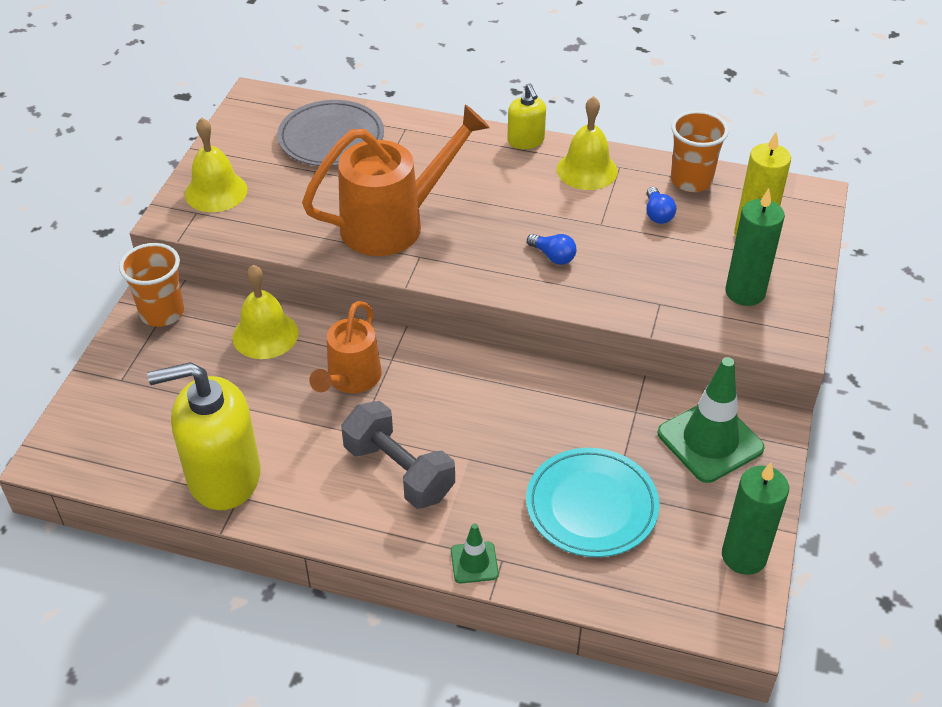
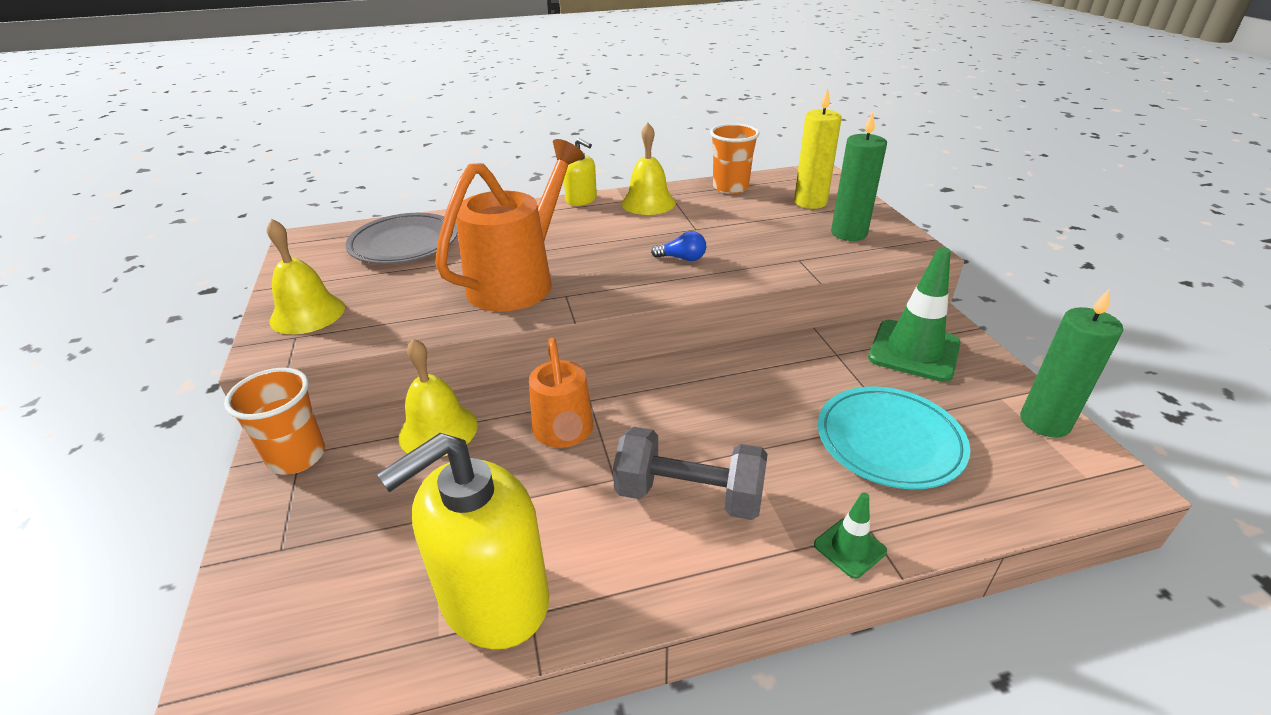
camera: 30 degrees left, 10 degrees down
blue light bulb [646,187,676,224] -> none

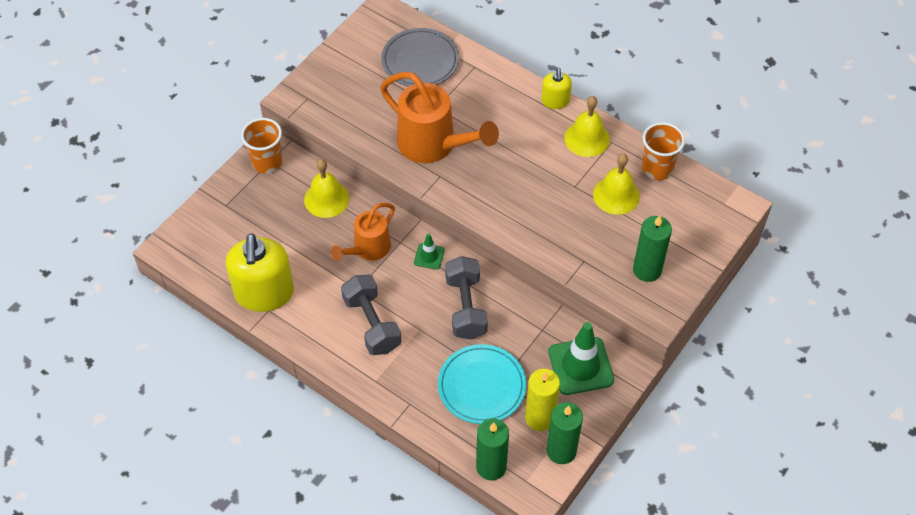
camera: 50 degrees right, 20 degrees up
yellow bell [267,218,345,334] -> yellow bell moved to [593,154,640,215]
yellow soap dispenser [377,433,549,649] -> yellow soap dispenser turned 105 degrees counterclockwise [226,233,294,312]
orange watering can [435,139,584,312] -> orange watering can turned 45 degrees clockwise [380,72,499,163]
blue light bulb [651,231,706,261] -> none
yellow candle [794,88,842,209] -> yellow candle moved to [525,369,560,431]
green traffic cone [814,492,887,579] -> green traffic cone moved to [414,234,445,270]
none -> grey dumbbell [445,256,488,340]
none -> green candle [476,419,509,480]

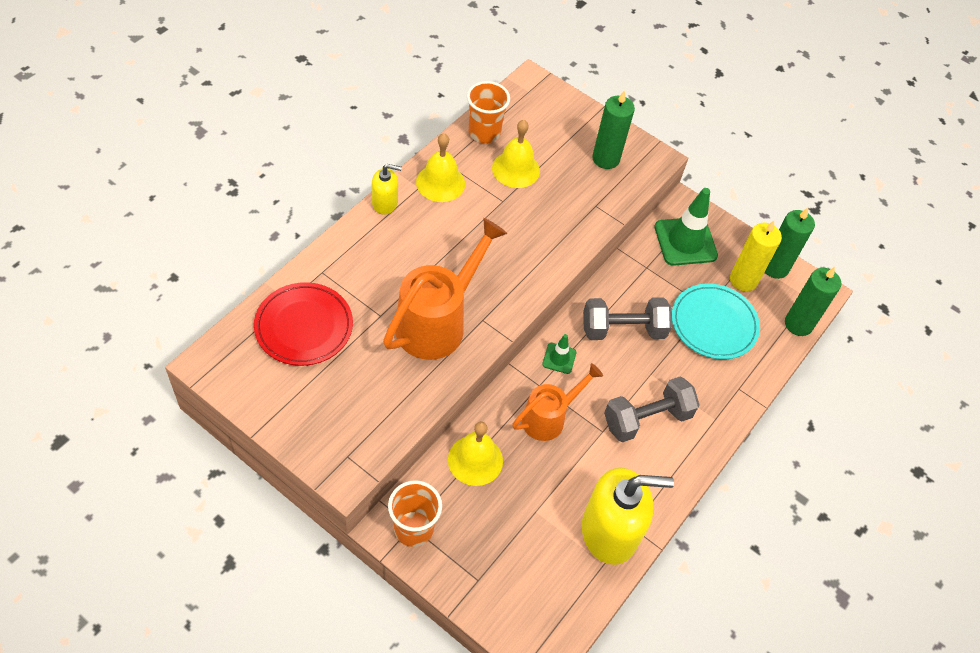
camera: 95 degrees left, 0 degrees up
orange watering can [330,203,395,261] -> orange watering can turned 75 degrees counterclockwise [512,363,603,441]
grey plate [381,28,459,87] -> red plate [254,282,353,366]

